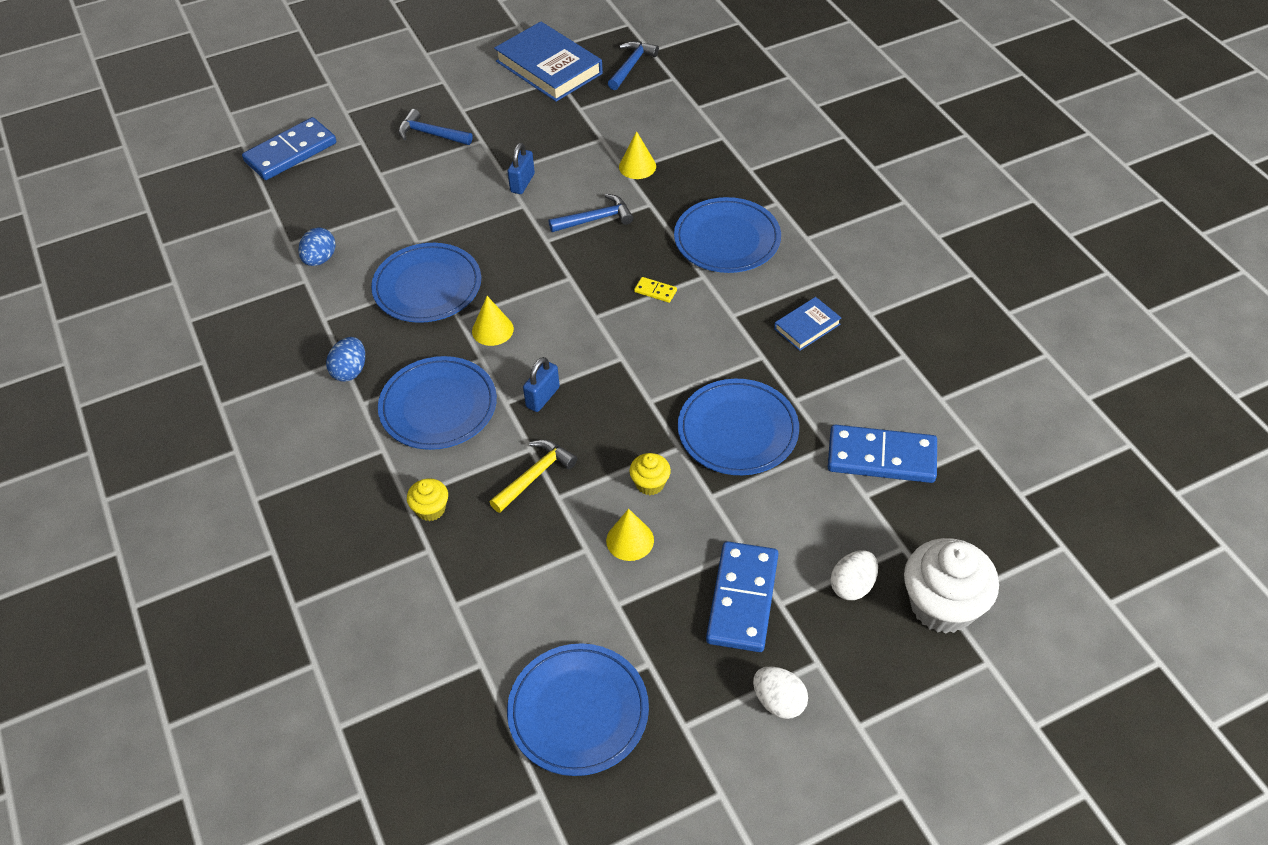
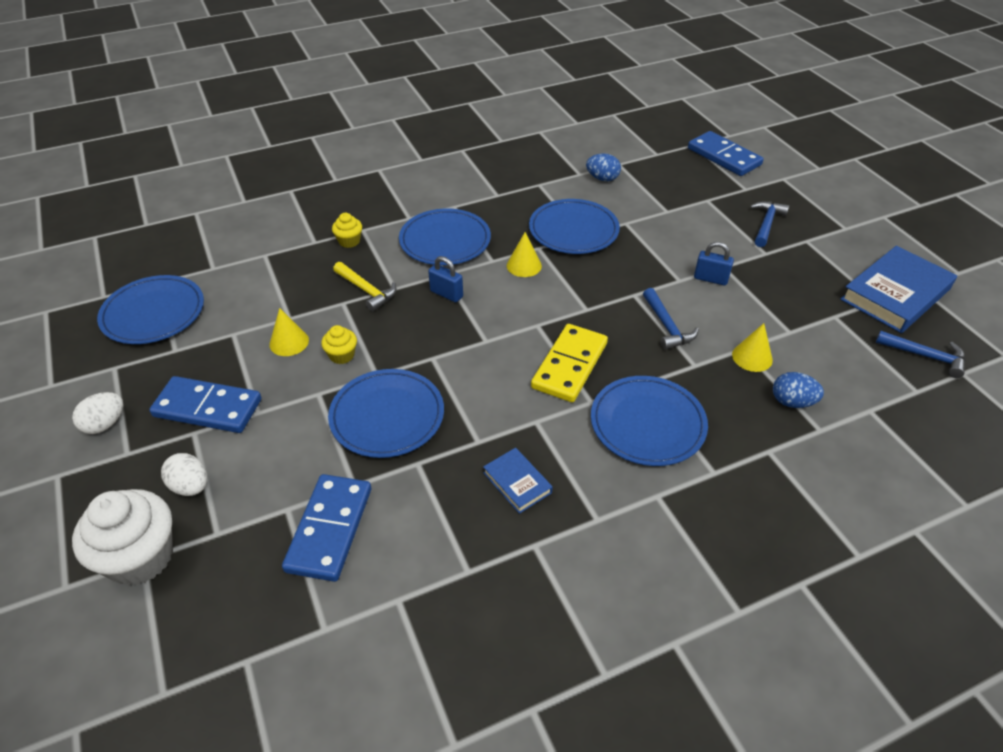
camera: 90 degrees right, 5 degrees down
blue egg [326,337,365,382] -> blue egg moved to [773,372,824,408]
yellow domino [634,277,677,303] -> yellow domino [531,324,608,402], size x2.42

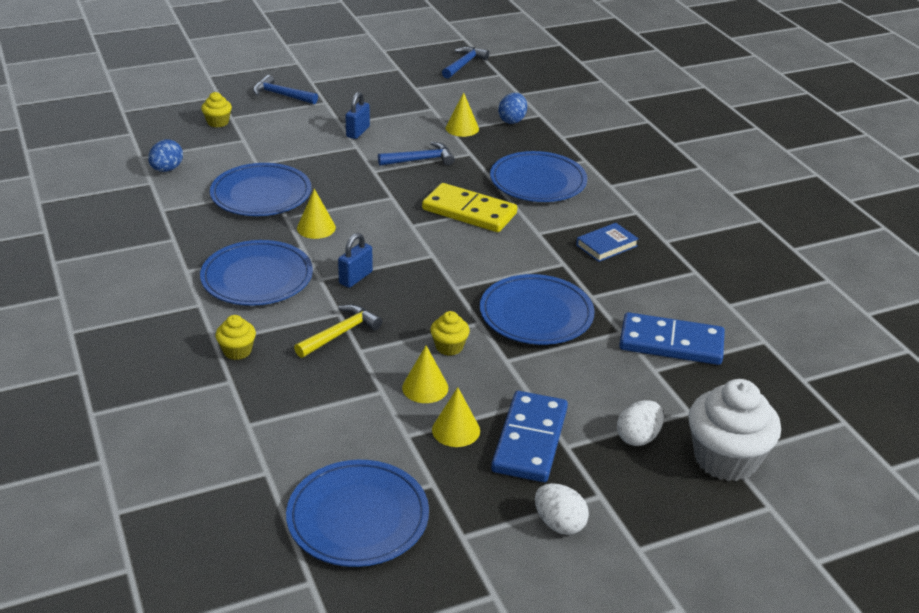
camera: 90 degrees left, 10 degrees down
blue domino [688,131,764,176] -> none
blue book [840,246,957,333] -> none
none -> yellow cupcake [201,92,232,128]
none -> yellow cone [432,387,480,447]

